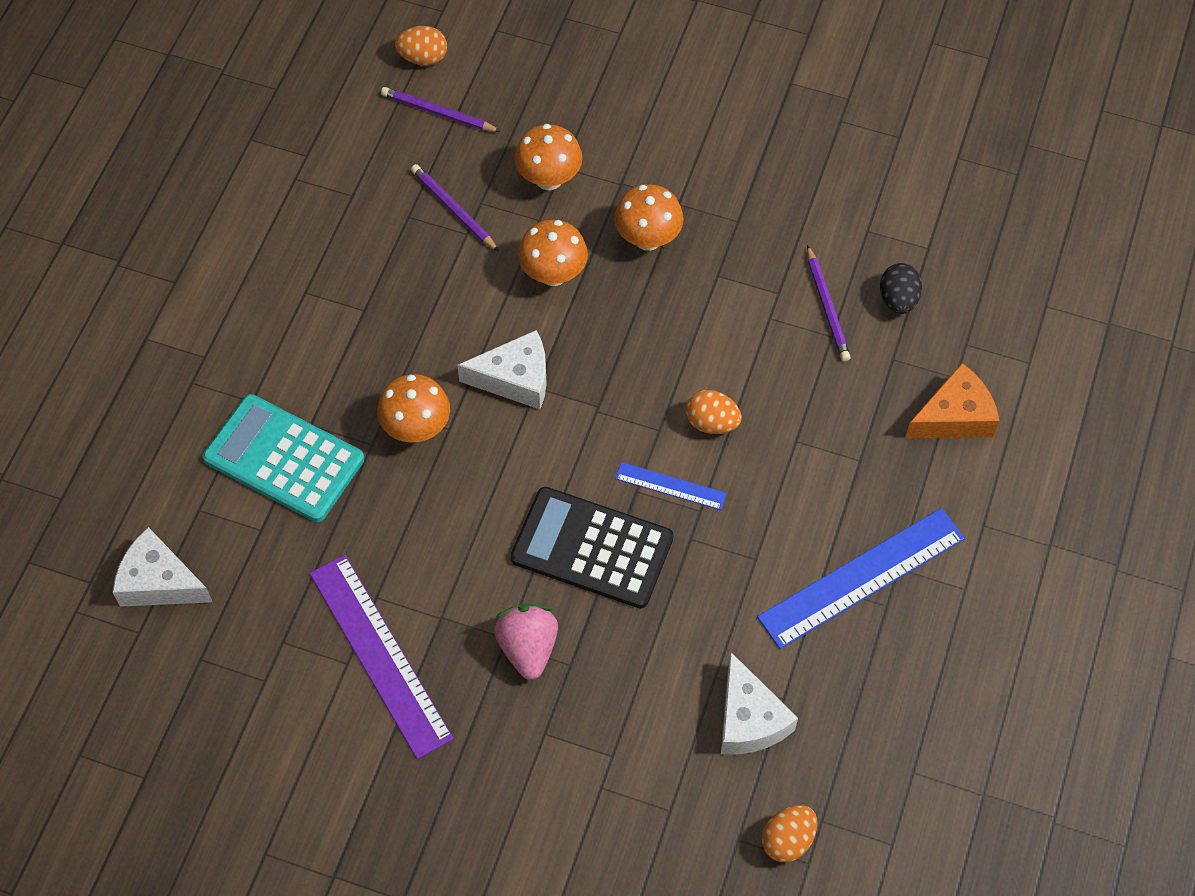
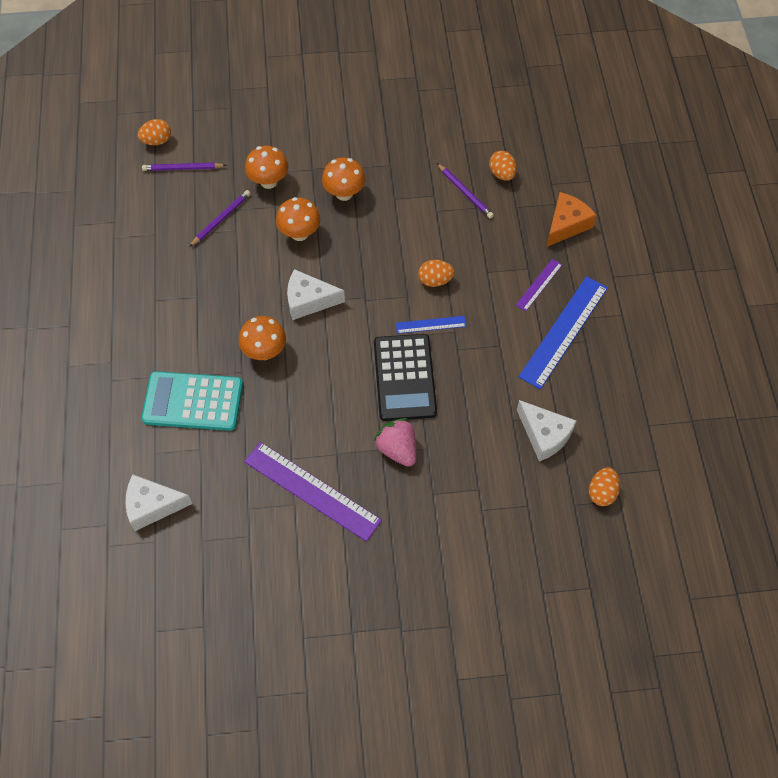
camera: 25 degrees left, 0 degrees up
purple pencil [411,164,499,252] -> purple pencil turned 105 degrees clockwise [189,190,251,247]
white cheese [457,330,547,409] -> white cheese turned 150 degrees counterclockwise [287,269,345,320]
black calculator [511,487,674,609] -> black calculator turned 90 degrees counterclockwise [374,334,437,421]
black egg [880,263,922,314] -> orange egg [489,151,517,181]
none -> purple ruler [516,259,563,311]

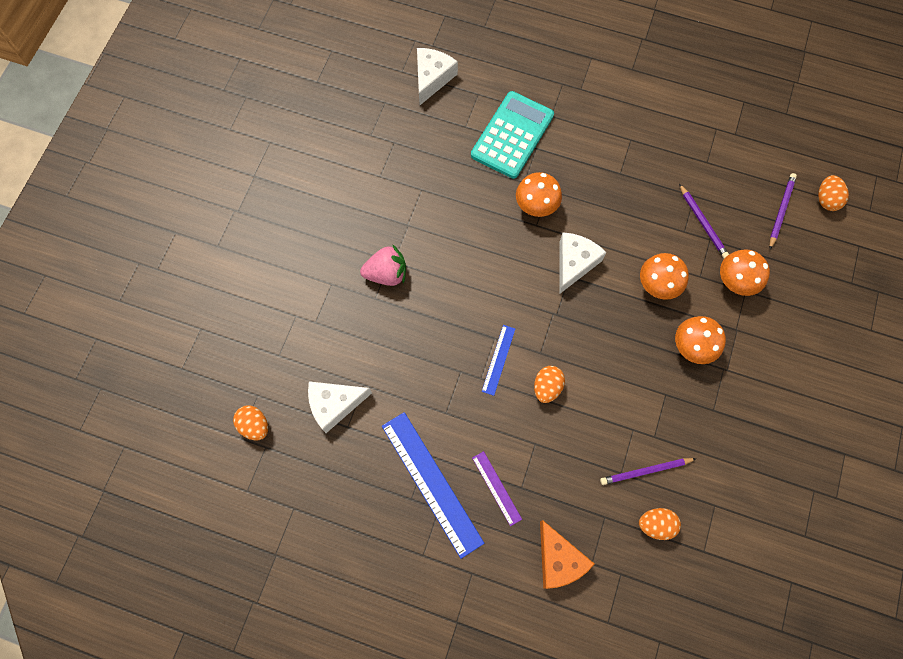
camera: 115 degrees right, 10 degrees up
purple ruler [244,442,382,542] -> none
black calculator [374,334,437,421] -> none

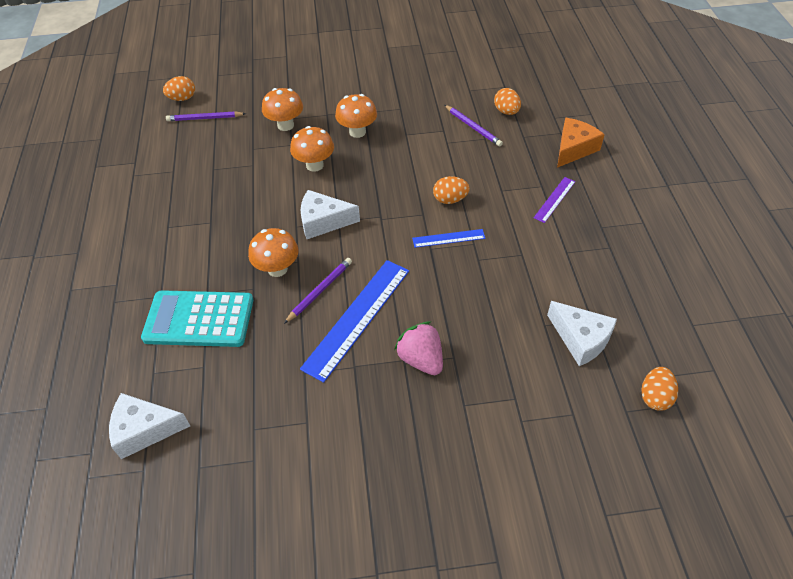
camera: 115 degrees left, 20 degrees down
blue ruler [382,412,484,559] -> blue ruler moved to [300,260,409,383]
purple pencil [679,184,729,259] -> purple pencil moved to [284,258,352,324]

